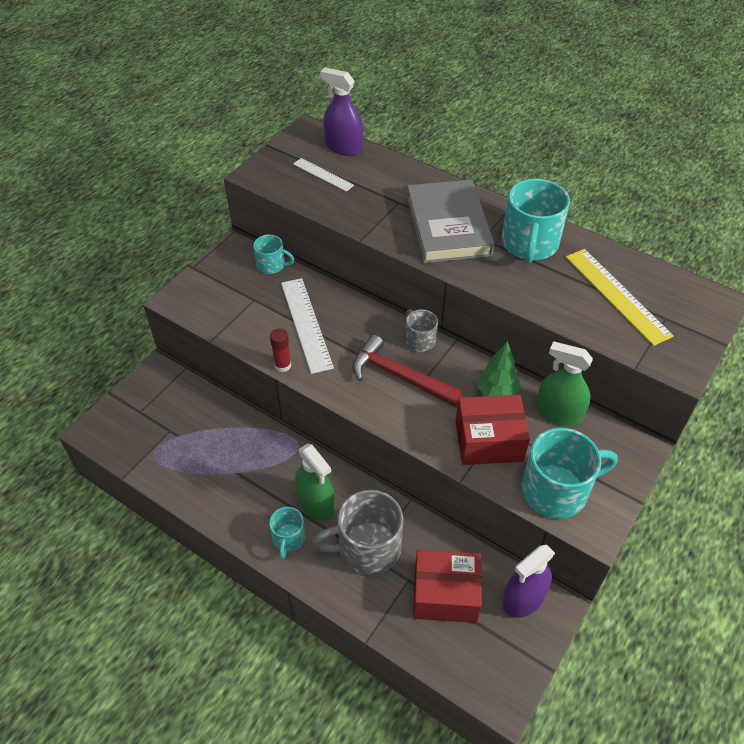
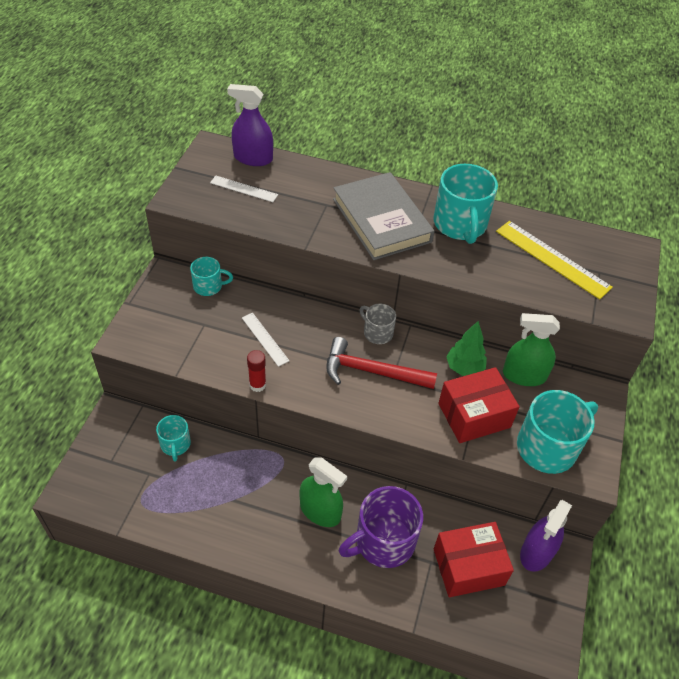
camera: 20 degrees left, 0 degrees up
turquoise mug [269,507,306,559] -> turquoise mug moved to [156,415,191,461]
white ruler [281,278,334,374] -> white ruler [242,313,290,367], size x0.58
grey mug [312,490,403,575] -> purple mug [339,486,423,568]

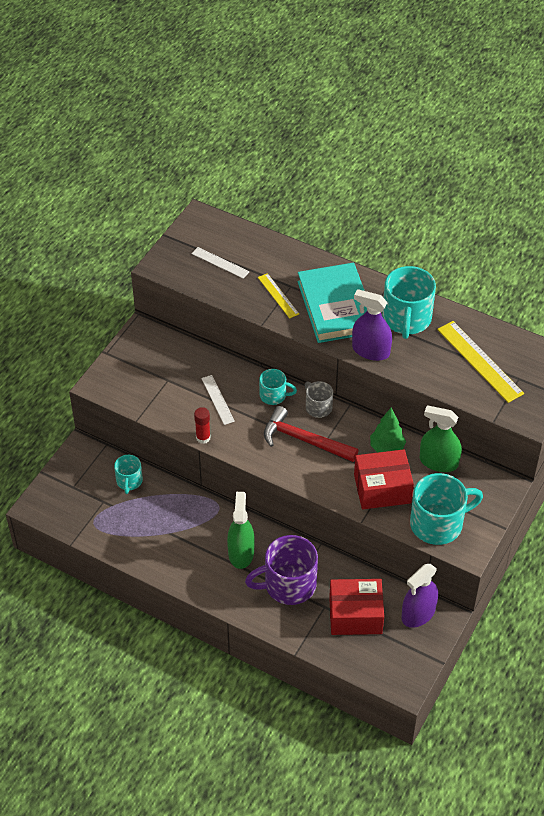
camera: 15 degrees right, 0 degrees up
turquoise mug [190,257,233,296] -> turquoise mug moved to [259,369,297,405]
purple spray bottle [227,84,273,166] -> purple spray bottle moved to [352,289,392,361]
green spray bottle [299,457,347,527] -> green spray bottle turned 135 degrees counterclockwise [227,492,255,569]
grey book [333,172,435,260] -> turquoise book [297,263,367,343]
none -> yellow ruler [258,273,299,319]

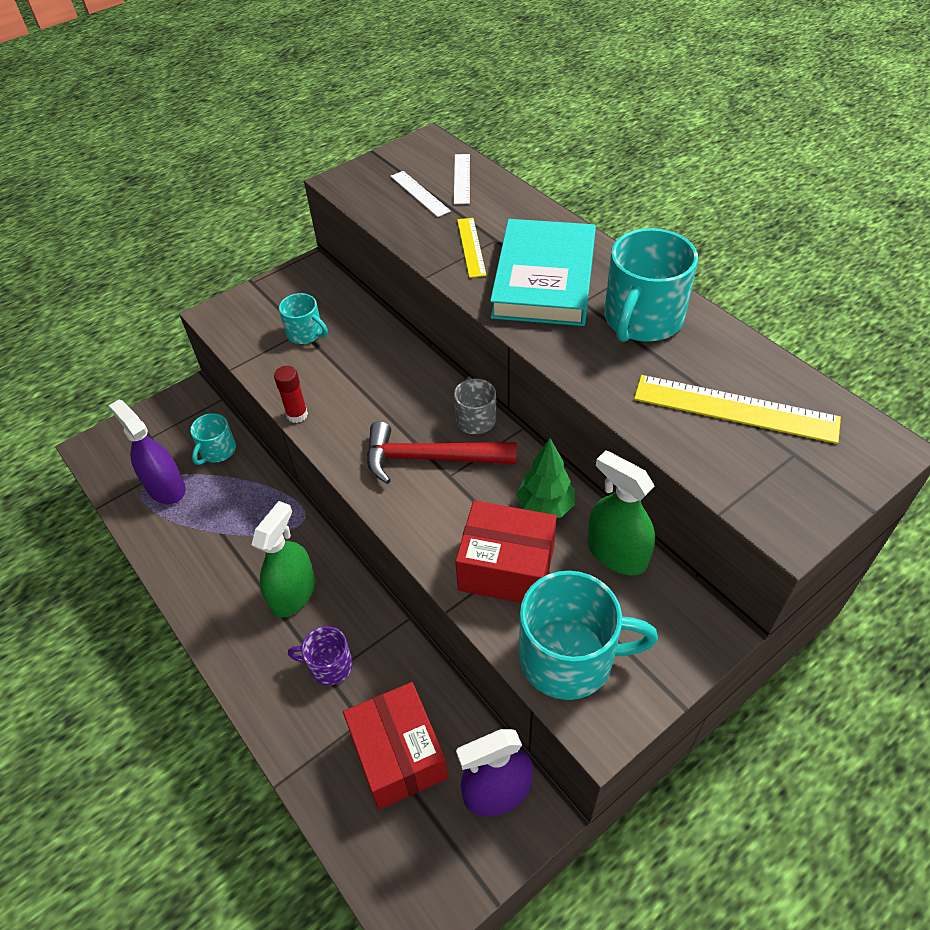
camera: 25 degrees right, 0 degrees up
white ruler [201,375,235,425] -> white ruler moved to [454,154,470,204]
purple mug [245,535,318,605] -> purple mug [288,626,353,685], size x0.54
turquoise mug [259,369,297,405] -> turquoise mug moved to [279,293,328,344]
red hammer [264,406,359,462] -> red hammer turned 45 degrees counterclockwise [367,421,517,484]
red box [329,579,384,635] -> red box turned 45 degrees clockwise [343,682,448,810]
purple spray bottle [352,289,392,361] -> purple spray bottle moved to [108,399,186,504]
yellow ruler [437,321,524,403] -> yellow ruler turned 60 degrees counterclockwise [634,375,841,444]

